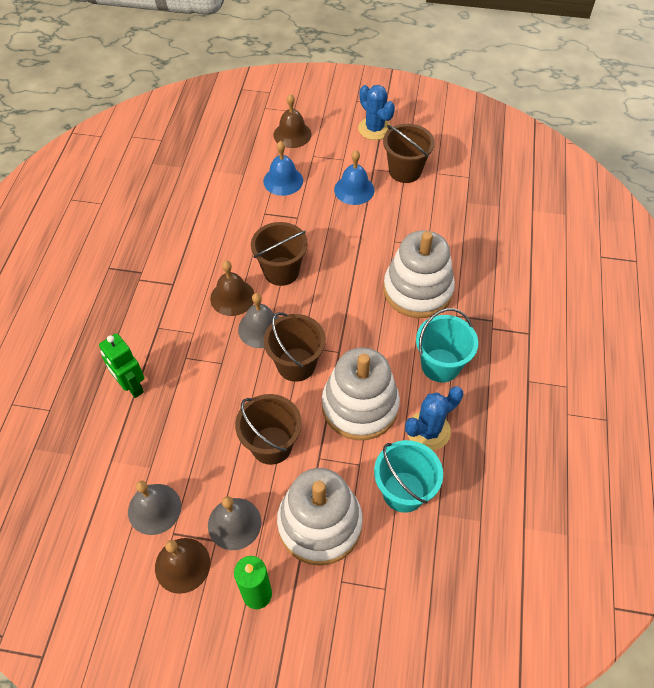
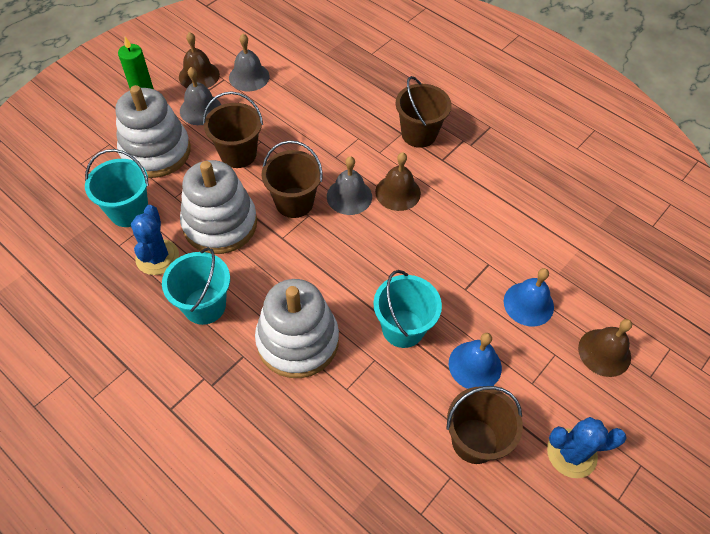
camera: 120 degrees right, 0 degrees up
green robot [99,333,145,398] -> none
brown bucket [251,222,308,286] -> brown bucket moved to [396,76,451,148]
none -> turquoise bucket [373,270,442,348]

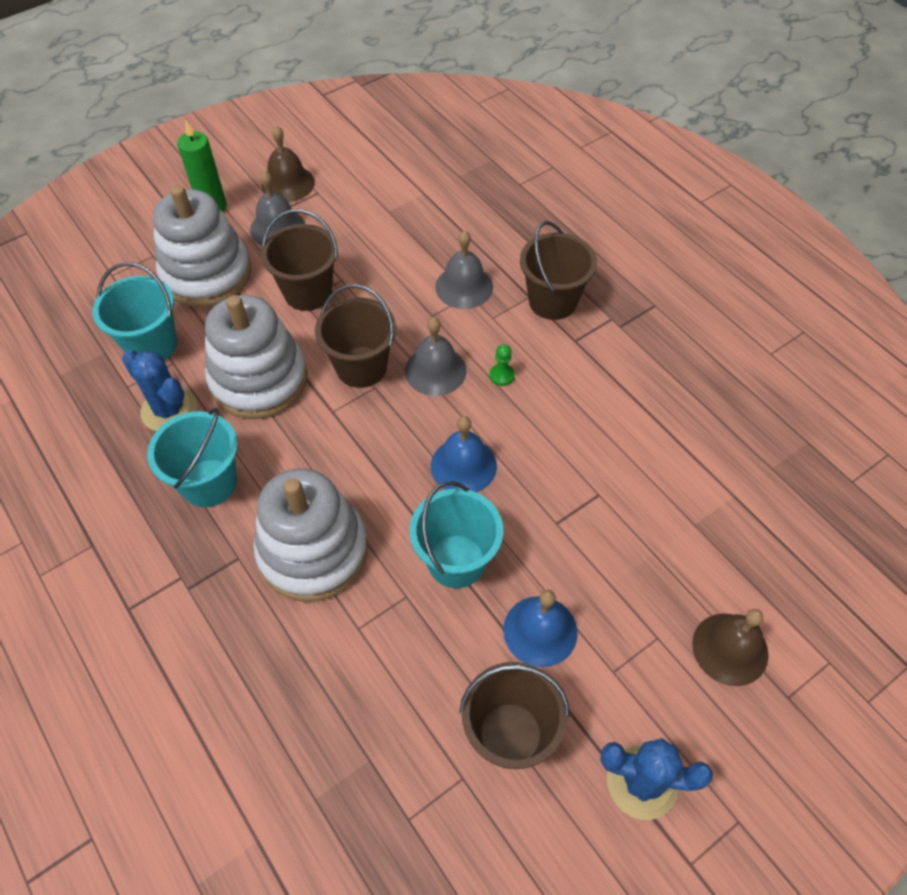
camera: 15 degrees right, 0 degrees up
blue cactus [131,205,179,275] -> blue cactus turned 60 degrees counterclockwise [122,350,197,431]
grey bell [229,34,269,91] -> grey bell moved to [435,231,493,309]
brown bell [375,152,421,211] -> green pawn [489,344,515,386]
blue bell [504,268,554,326] -> blue bell moved to [431,416,497,492]

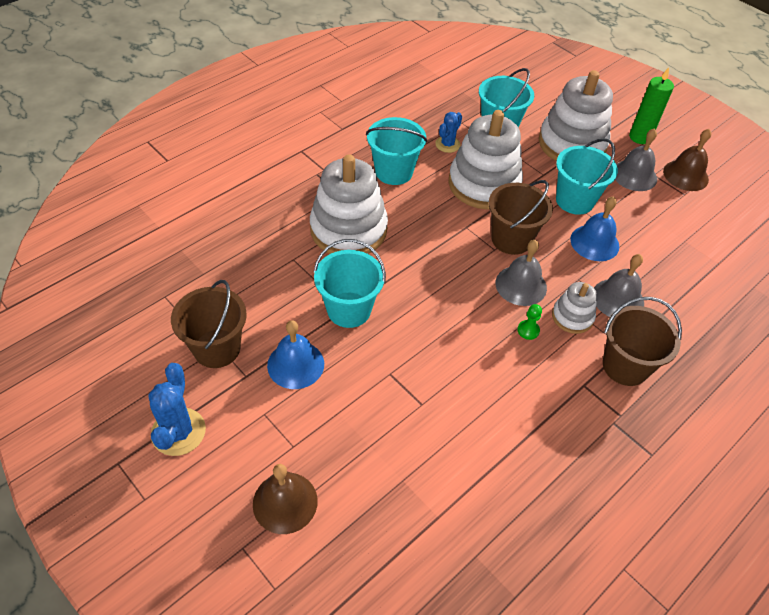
camera: 80 degrees right, 5 degrees down
blue cactus [122,350,197,431] -> blue cactus [435,112,462,153], size x0.65
brown bucket [261,209,338,311] -> turquoise bucket [556,138,618,215]
blue bell [431,416,497,492] -> blue bell moved to [570,196,619,261]
none -> white stacking toy [552,282,597,334]

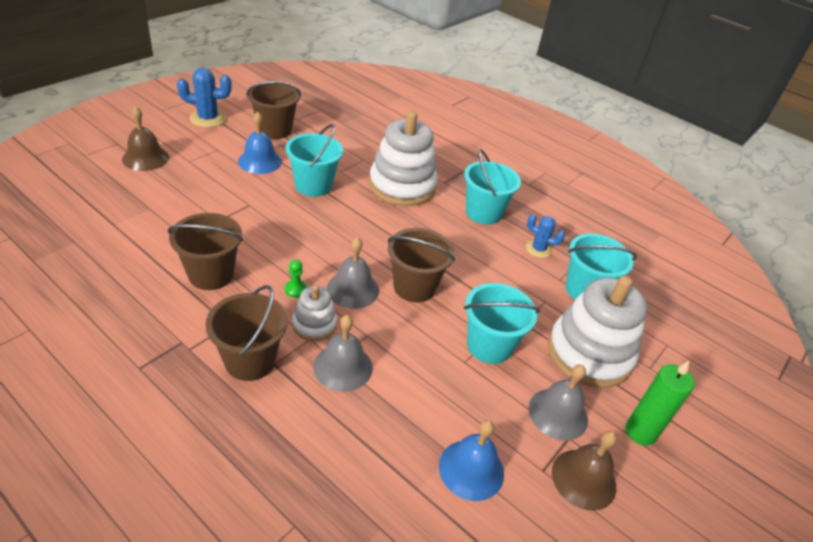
camera: 80 degrees right, 10 degrees down
white stacking toy [448,110,523,210] -> none
blue bell [570,196,619,261] -> blue bell moved to [439,420,504,501]
none -> brown bucket [168,213,243,290]

